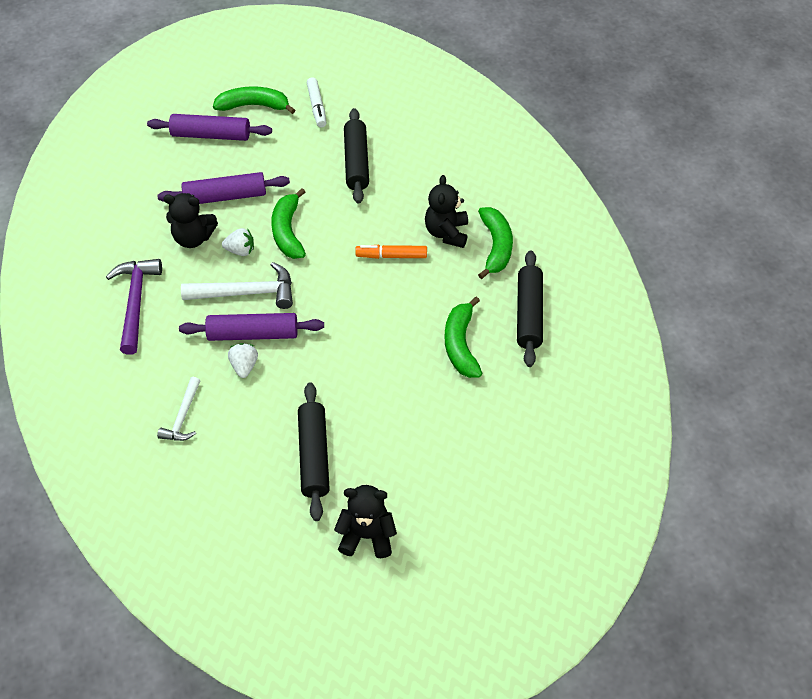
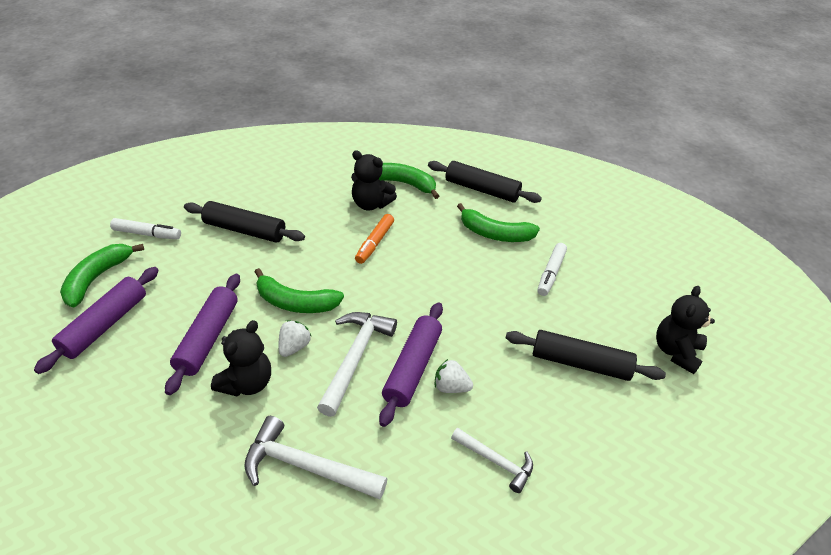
camera: 70 degrees left, 10 degrees down
purple hammer [106,259,162,355] -> white hammer [244,416,387,500]
none -> white marker [537,243,567,296]

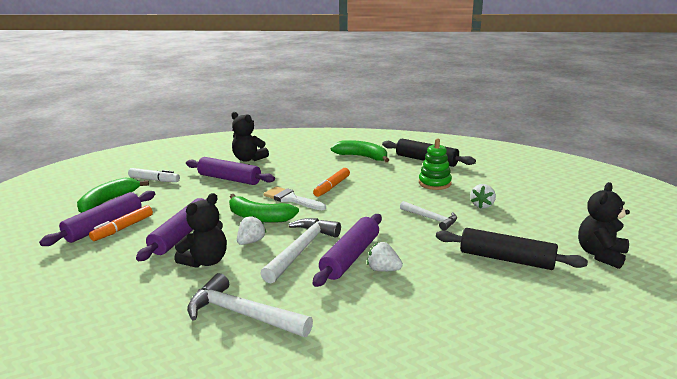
camera: 10 degrees right, 20 degrees down
black rolling pin [184,201,305,243] -> purple rolling pin [186,157,275,185]
black teddy bear [351,150,397,211] -> black teddy bear moved to [231,112,269,162]
white hammer [451,428,533,493] -> white hammer moved to [400,201,457,230]
green banana [457,203,540,242] -> green stacking toy [419,138,452,190]
white marker [537,243,567,296] -> white strawberry [470,184,496,209]
none -> orange marker [89,205,153,241]
none -> white brush [263,186,326,210]

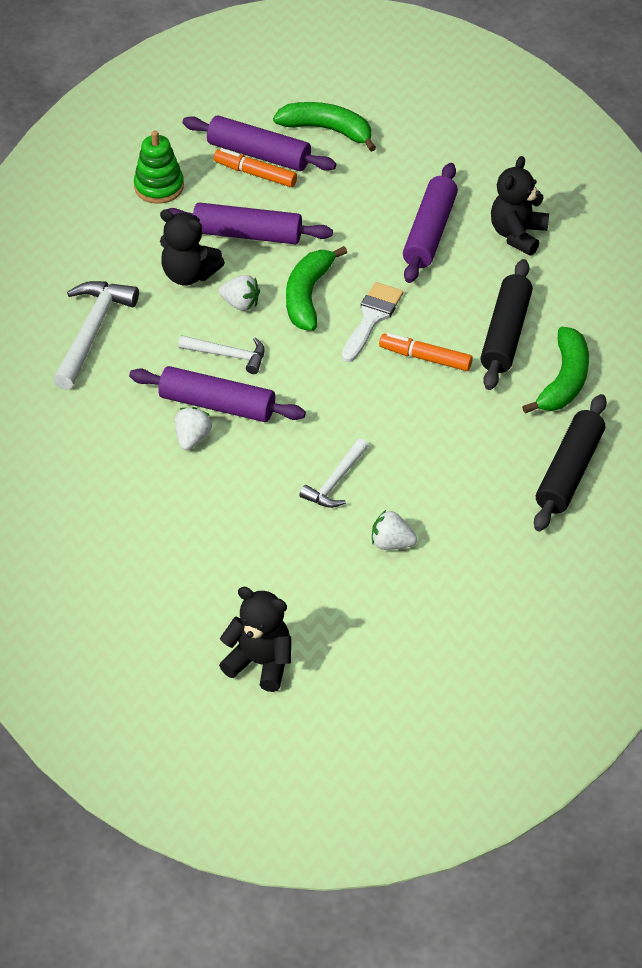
camera: 80 degrees right, 25 degrees up
white marker [128,168,180,182] -> none
white hammer [260,218,341,283] -> white hammer [178,335,265,374], size x0.61
green stacking toy [419,138,452,190] -> green stacking toy moved to [134,131,184,204]
black rolling pin [436,228,588,270] -> black rolling pin moved to [480,259,533,390]

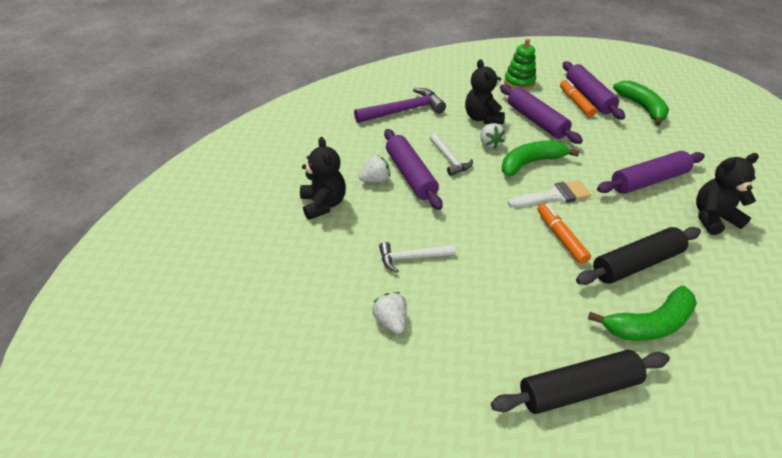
camera: 50 degrees right, 5 degrees down
white hammer [53,281,139,390] -> purple hammer [354,88,446,123]
black teddy bear [219,587,291,692] -> black teddy bear moved to [300,137,346,220]

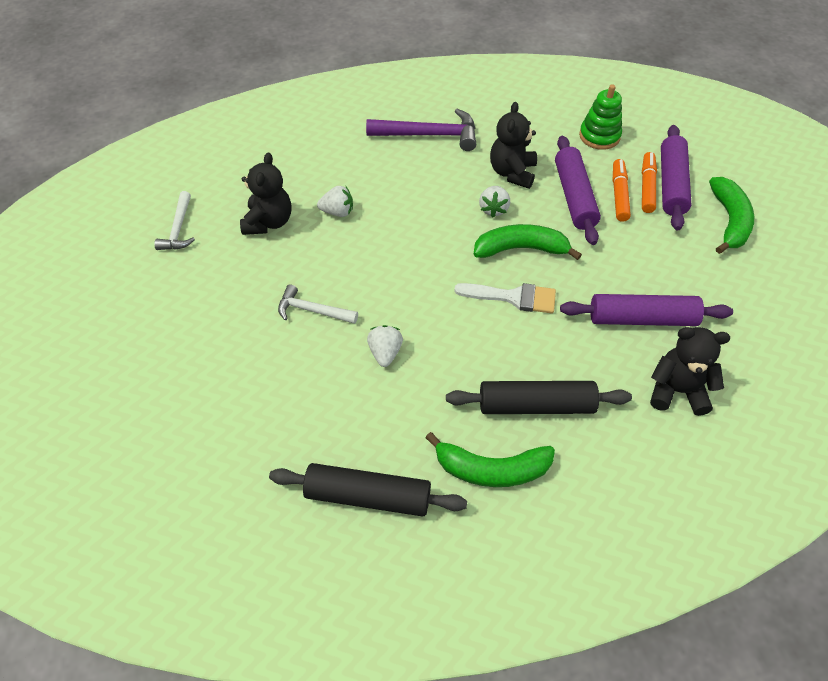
camera: 25 degrees right, 10 degrees up
white strawberry [372,292,407,334] -> white strawberry moved to [367,325,403,367]
purple rolling pin [384,129,443,210] -> none
white hammer [430,134,473,176] -> white hammer moved to [154,191,195,250]
orange marker [537,203,591,264] -> orange marker moved to [613,159,631,222]

